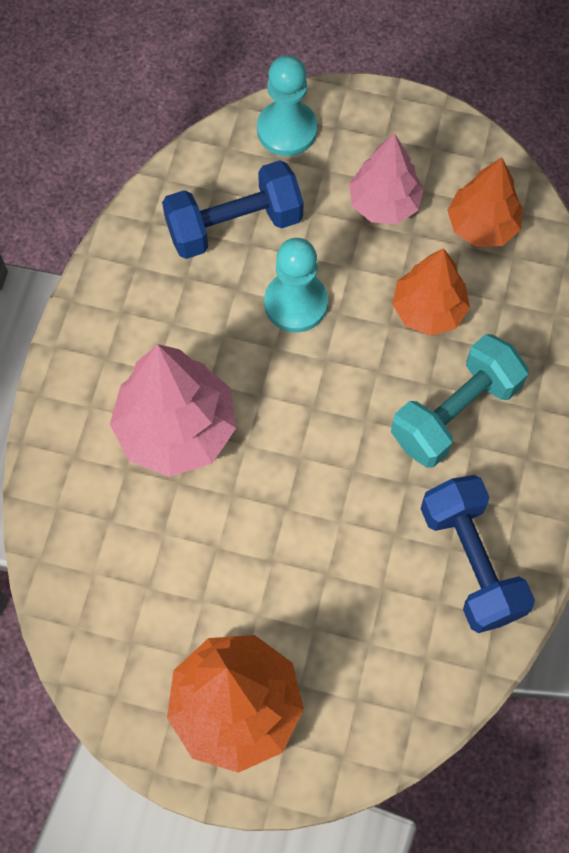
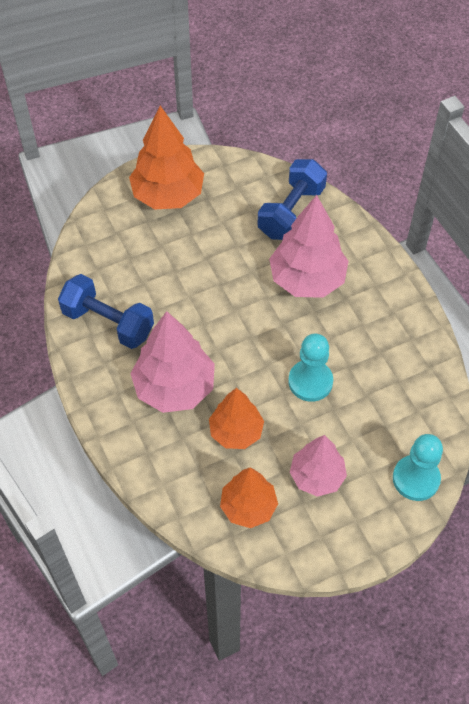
camera: 140 degrees right, 10 degrees down
blue dumbbell [162,160,304,259] -> blue dumbbell moved to [258,159,327,240]
turquoise dumbbell [391,334,529,468] -> pink tree [130,311,215,413]

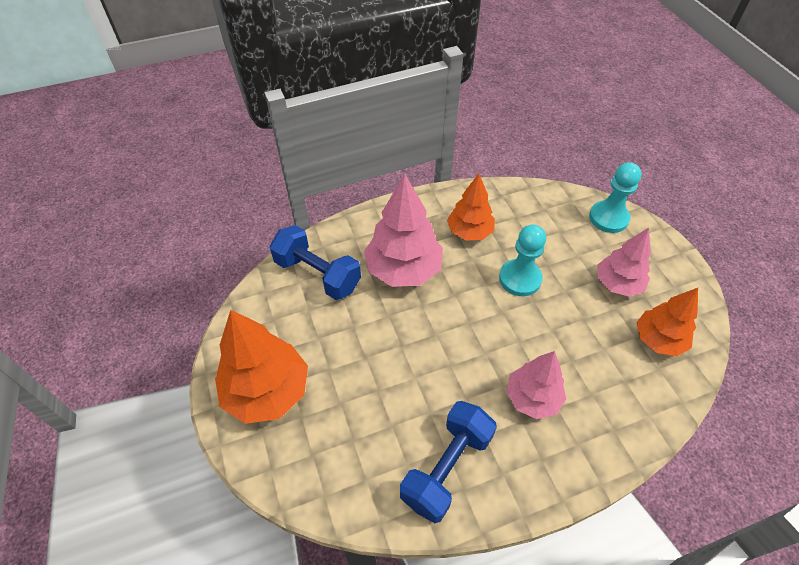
camera: 85 degrees left, 5 degrees down
pink tree [130,311,215,413] -> pink tree [506,351,566,419], size x0.64
orange tree [209,388,264,449] -> orange tree moved to [447,174,495,240]

